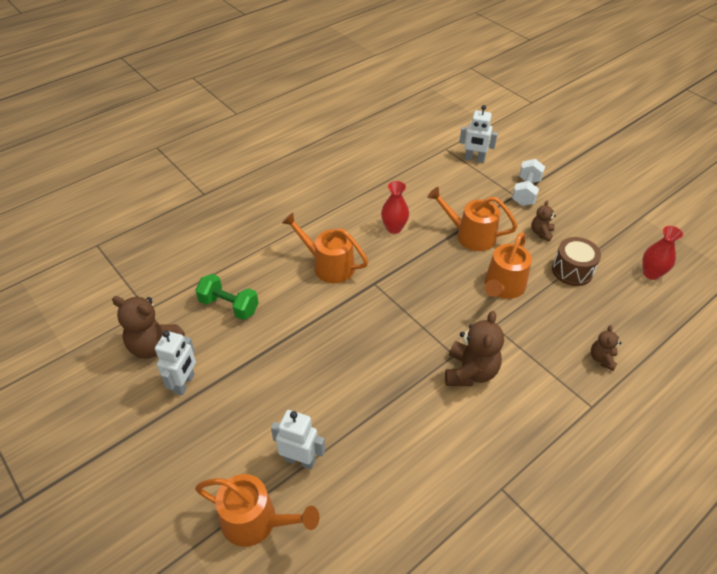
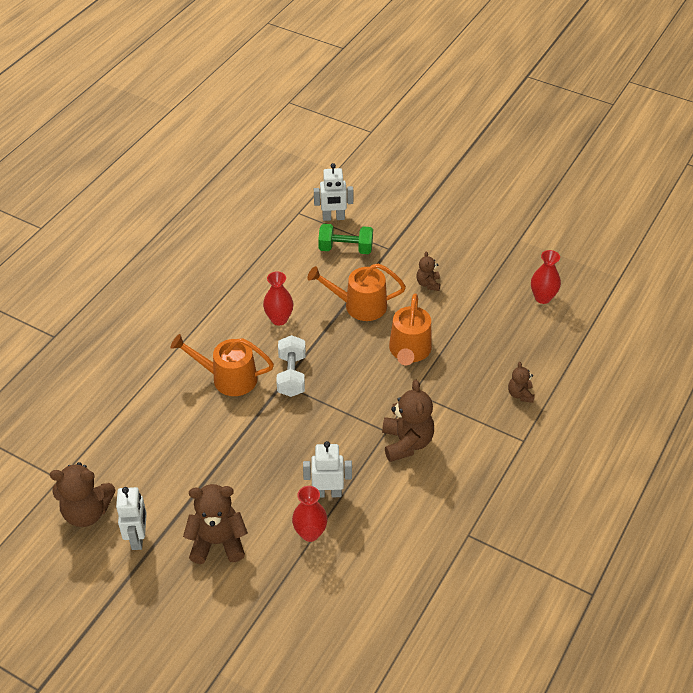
camera: 20 degrees left, 0 degrees up
green dumbbell [195,274,259,320] -> green dumbbell moved to [318,224,373,254]
orange watering can [195,474,319,547] -> none
white robot [271,410,325,469] -> white robot moved to [303,441,352,498]
white dumbbell [512,159,545,206] -> white dumbbell moved to [276,335,306,397]
brown drum [552,237,601,286] -> none
none -> brown teddy bear [183,484,248,564]
none -> red vase [292,486,328,542]

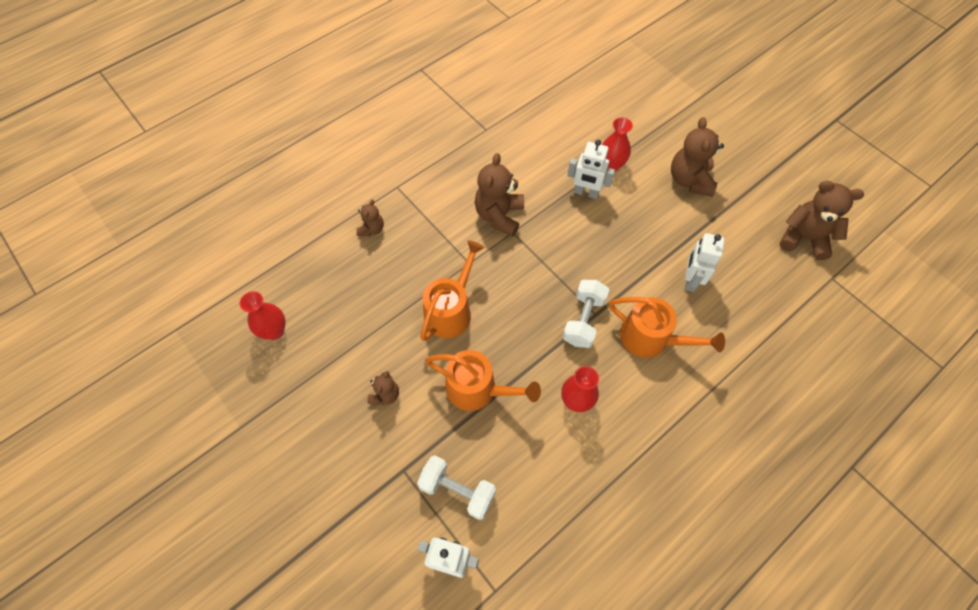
camera: 160 degrees left, 15 degrees up
white robot [116,487,147,550] -> white robot moved to [685,233,725,292]
brown teddy bear [183,484,248,564] -> brown teddy bear turned 75 degrees clockwise [671,117,724,197]
green dumbbell [318,224,373,254] -> white dumbbell [417,455,496,520]

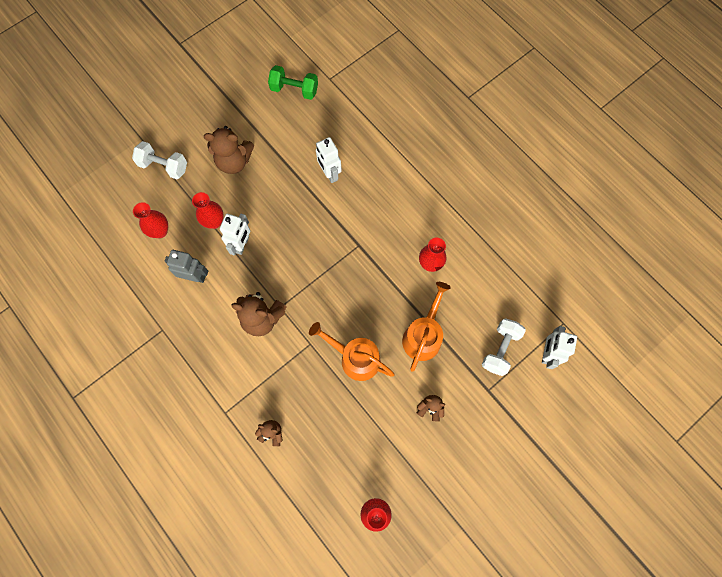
camera: 90 degrees left, 10 degrees up
white dumbbell [563,280,609,348] -> white dumbbell moved to [132,141,187,179]
orange watering can [609,297,725,358] -> none
white robot [685,233,725,292] -> white robot turned 45 degrees clockwise [316,137,342,183]
brown teddy bear [780,181,864,260] -> green dumbbell [268,65,318,100]
none -> red vase [133,202,168,238]
none -> grey robot [165,250,208,283]

